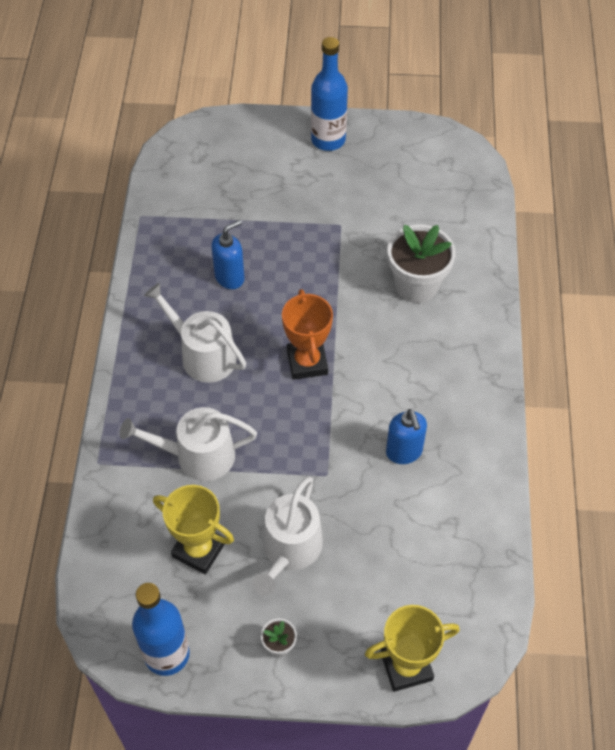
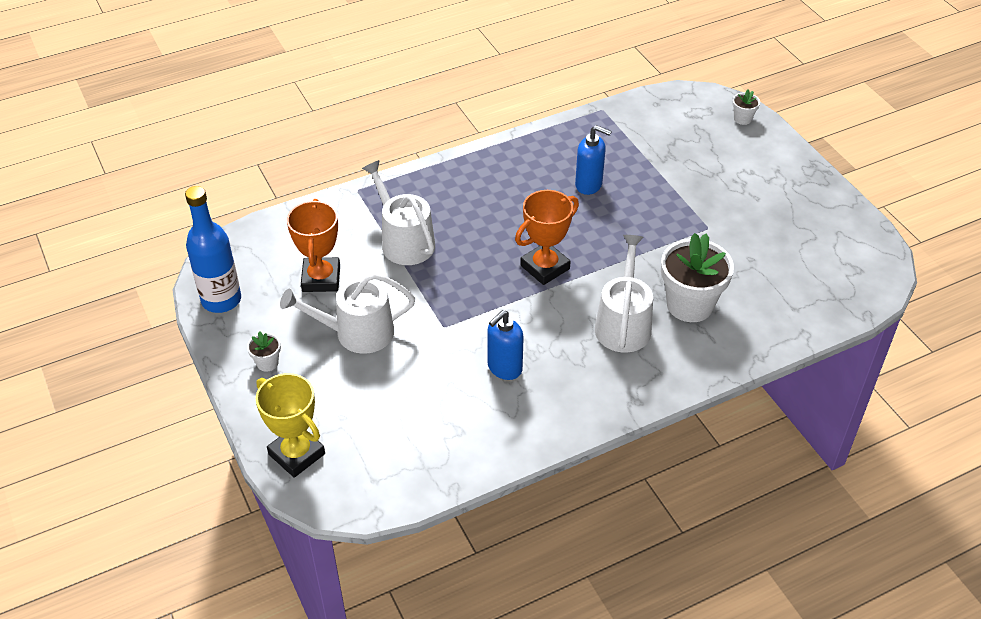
camera: 60 degrees right, 10 degrees down
white watering can [144,283,246,383] -> white watering can moved to [595,235,653,353]
yellow trophy [153,485,234,574] -> orange trophy [287,199,340,292]
blue bottle [311,37,348,151] -> none
none -> white flower pot [732,89,760,125]

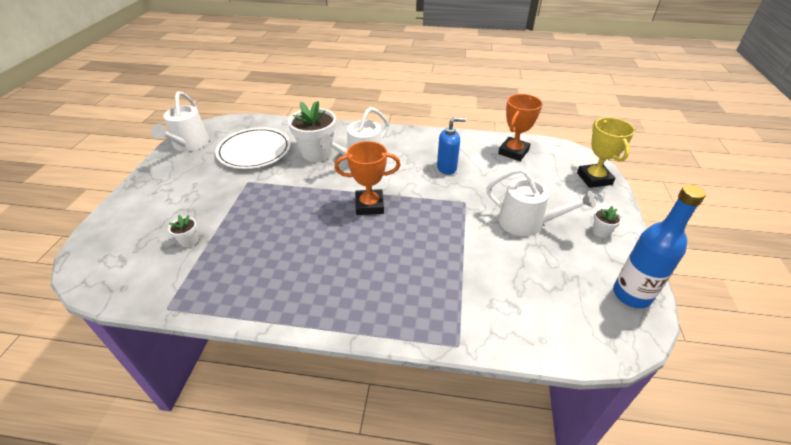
camera: 145 degrees left, 5 degrees down
orange trophy [287,199,340,292] -> orange trophy moved to [498,94,542,161]
white watering can [362,160,435,265] -> white watering can moved to [151,91,209,151]
blue soap dispenser [575,125,612,195] -> none
white flower pot [732,89,760,125] -> white flower pot moved to [168,215,198,247]
none -> white plate [215,127,291,169]

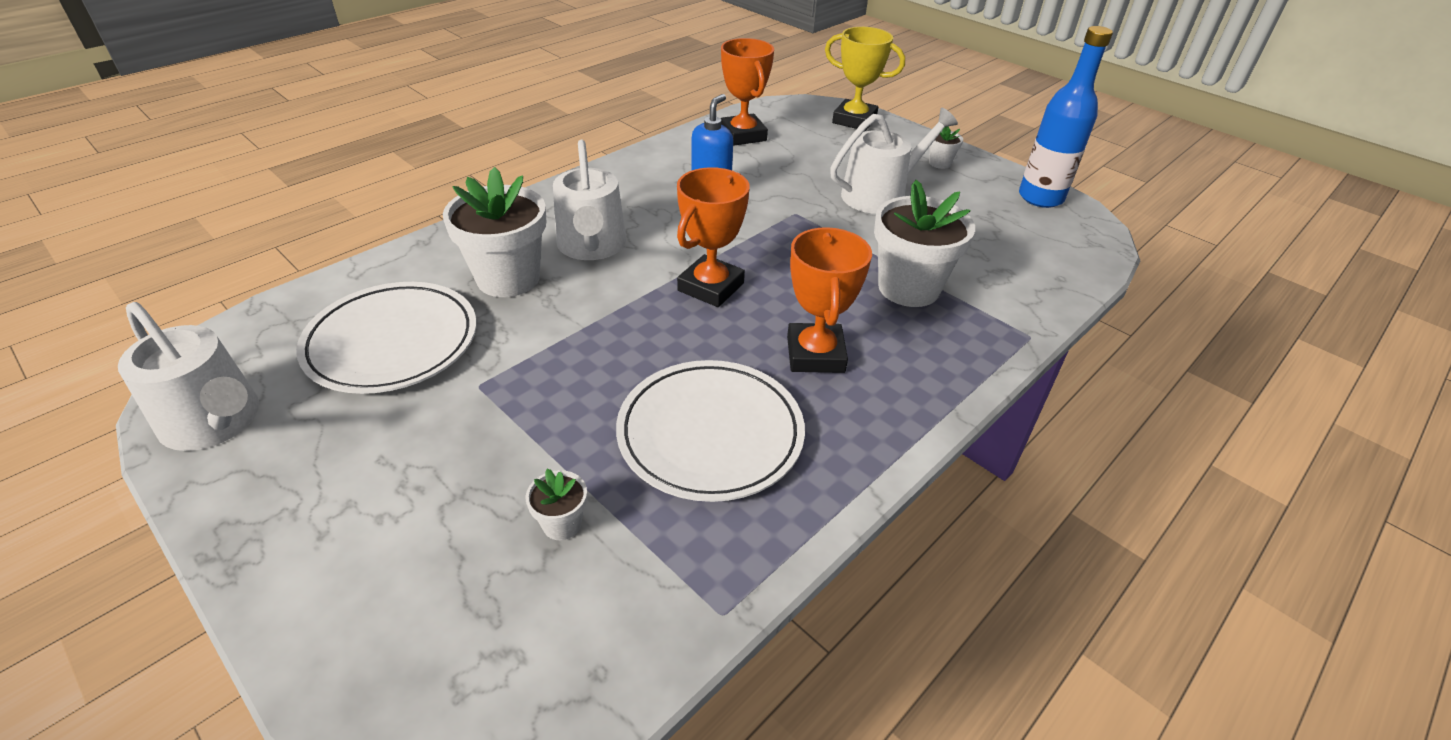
camera: 55 degrees left, 0 degrees up
none -> white plate [616,360,805,502]
none -> orange trophy [787,227,872,373]
none -> white flower pot [874,180,975,307]

